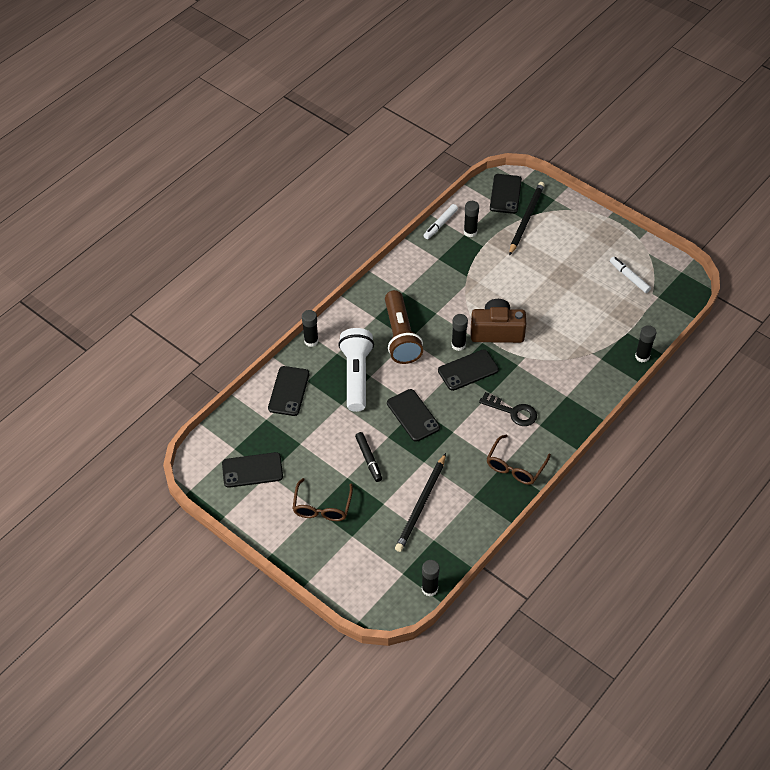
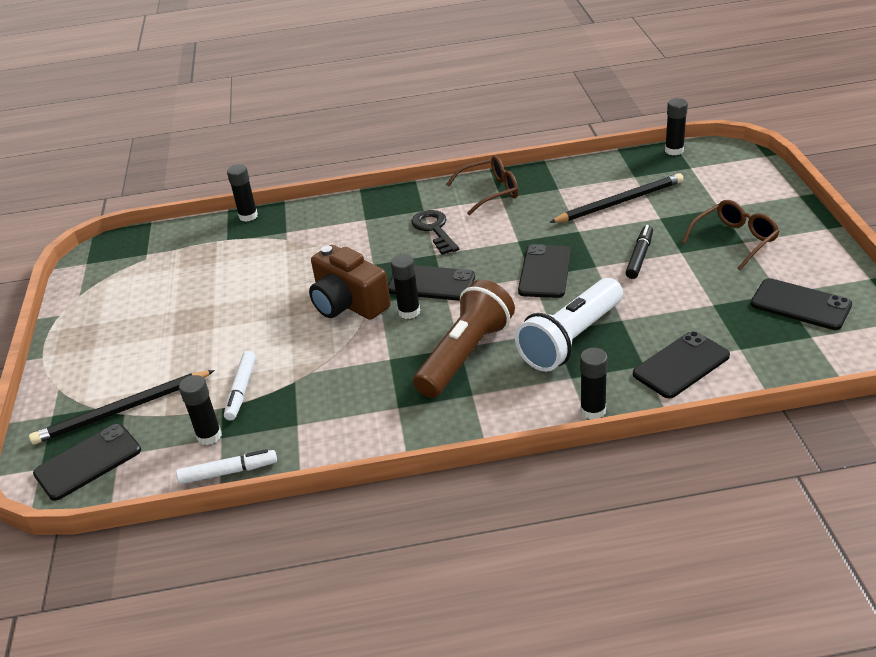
camera: 135 degrees left, 15 degrees down
white marker [610,257,651,293] -> white marker moved to [224,351,256,420]

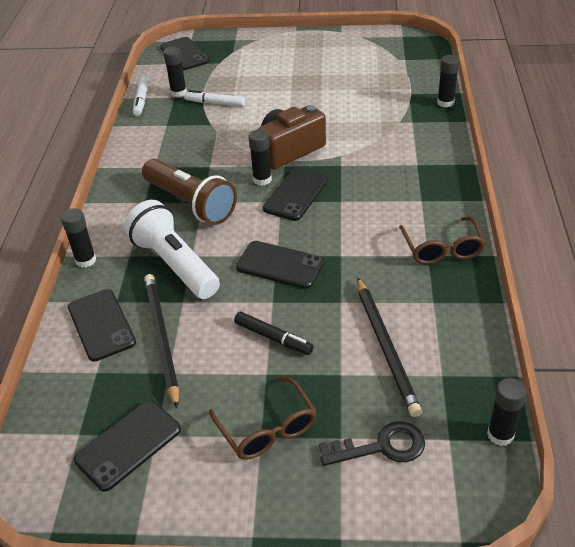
camera: 100 degrees right, 5 degrees up
black pencil [29,370,215,445] -> black pencil moved to [144,274,179,408]
black key [412,210,459,255] -> black key moved to [319,421,425,466]

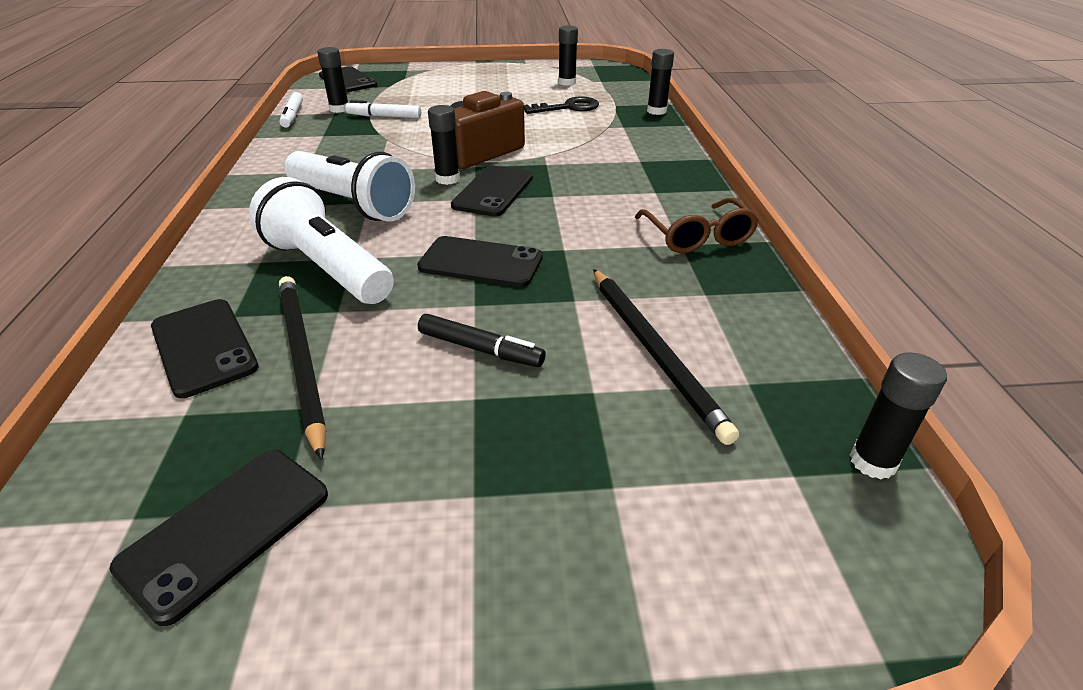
camera: 10 degrees left, 5 degrees down
black glue stick [61,208,96,268] -> black glue stick moved to [558,25,578,86]
brown flashlight [142,159,237,225] -> white flashlight [284,151,415,222]
brown glasses [209,376,317,460] -> none
black key [319,421,425,466] -> black key moved to [524,96,599,114]

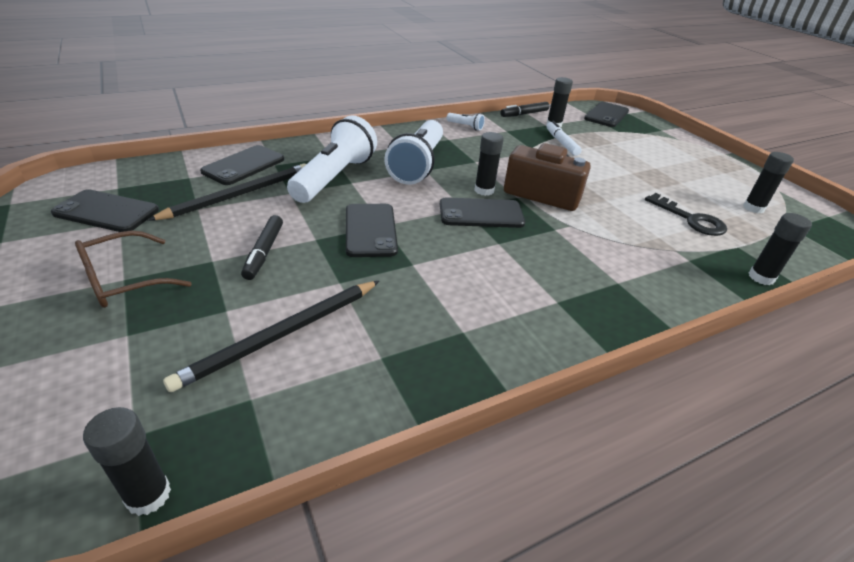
camera: 65 degrees right, 0 degrees up
white marker [279,92,303,128] -> black marker [501,102,549,117]
brown glasses [635,198,759,253] -> brown glasses moved to [75,230,191,308]
none -> white flashlight [446,113,485,130]

